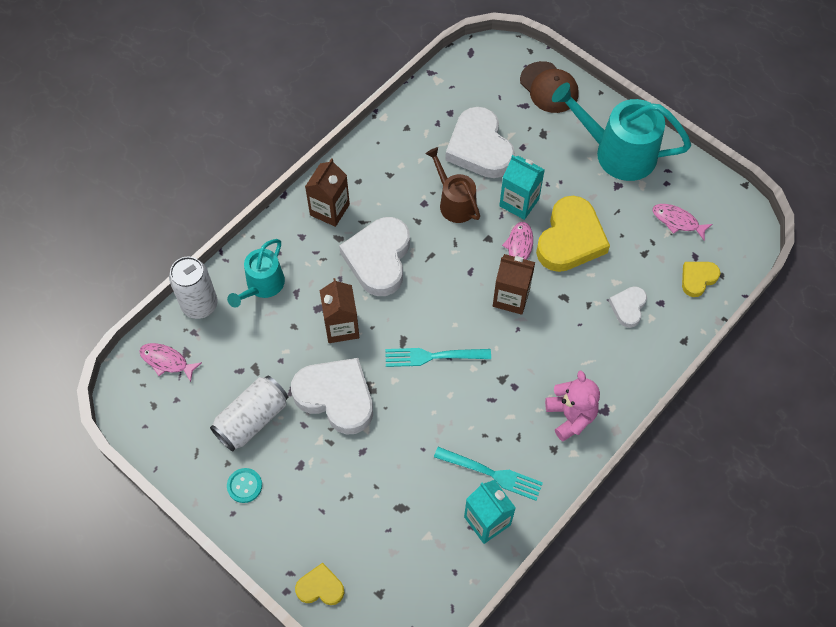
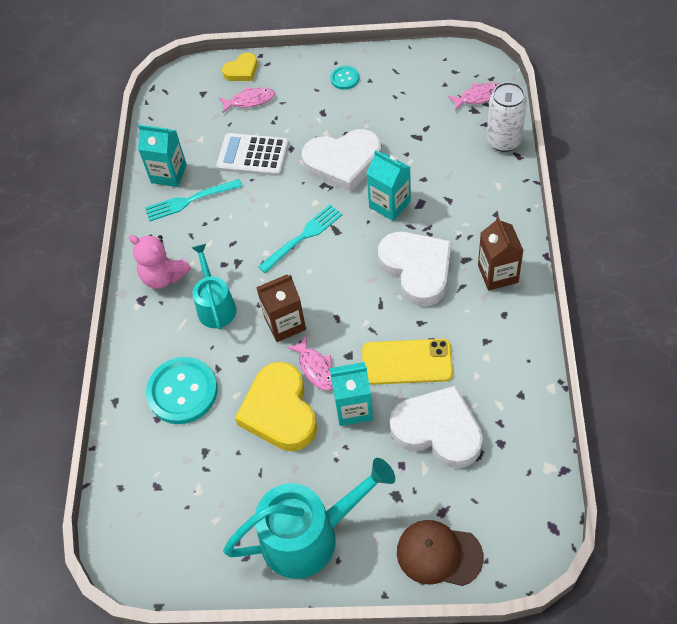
camera: 145 degrees right, 5 degrees down
white can [210,376,288,451] -> none
turquoise watering can [227,239,285,307] -> turquoise watering can moved to [192,244,237,330]
brown carton [320,278,359,343] -> turquoise carton [366,150,411,221]
brown watering can [425,147,480,223] -> yellow phone [362,339,453,385]
white heart [608,286,647,328] -> turquoise button [146,357,218,424]
pink fish [653,204,713,241] -> pink fish moved to [219,87,275,113]
yellow heart [682,262,720,297] -> none
none -> white calculator [216,133,289,176]

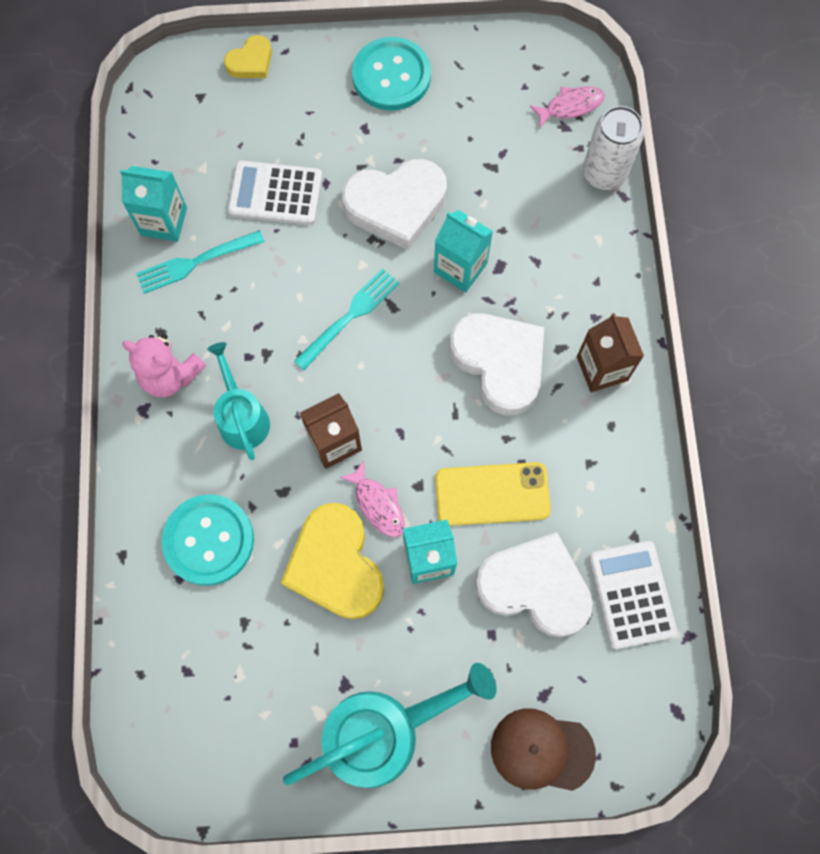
camera: 10 degrees left, 15 degrees up
pink fish [219,87,275,113] -> none
turquoise button [330,66,359,90] -> turquoise button [352,37,431,110], size x2.03
none -> white calculator [589,541,678,649]

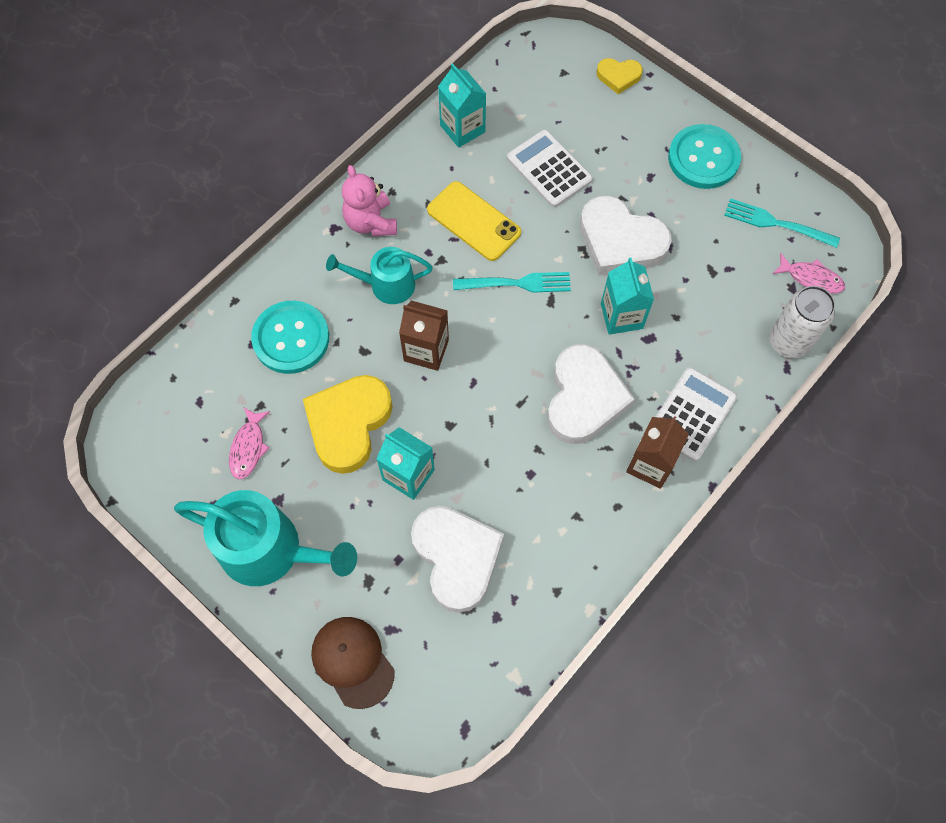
camera: 45 degrees right, 5 degrees down
turquoise fork [136,230,265,294] -> turquoise fork moved to [724,198,840,248]
turquoise watering can [207,342,270,460] -> turquoise watering can turned 120 degrees counterclockwise [326,247,433,304]
pink fish [339,460,405,537] -> pink fish moved to [229,407,270,480]
yellow phone [435,462,551,526] -> yellow phone moved to [427,181,521,261]
white calculator [589,541,678,649] -> white calculator moved to [656,367,737,461]

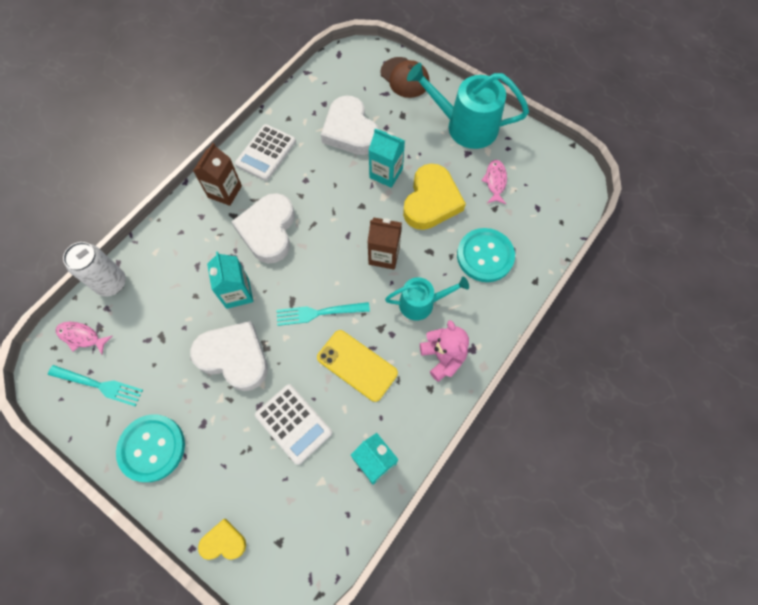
camera: 175 degrees right, 0 degrees up
white calculator [656,367,737,461] -> white calculator moved to [235,124,296,181]

